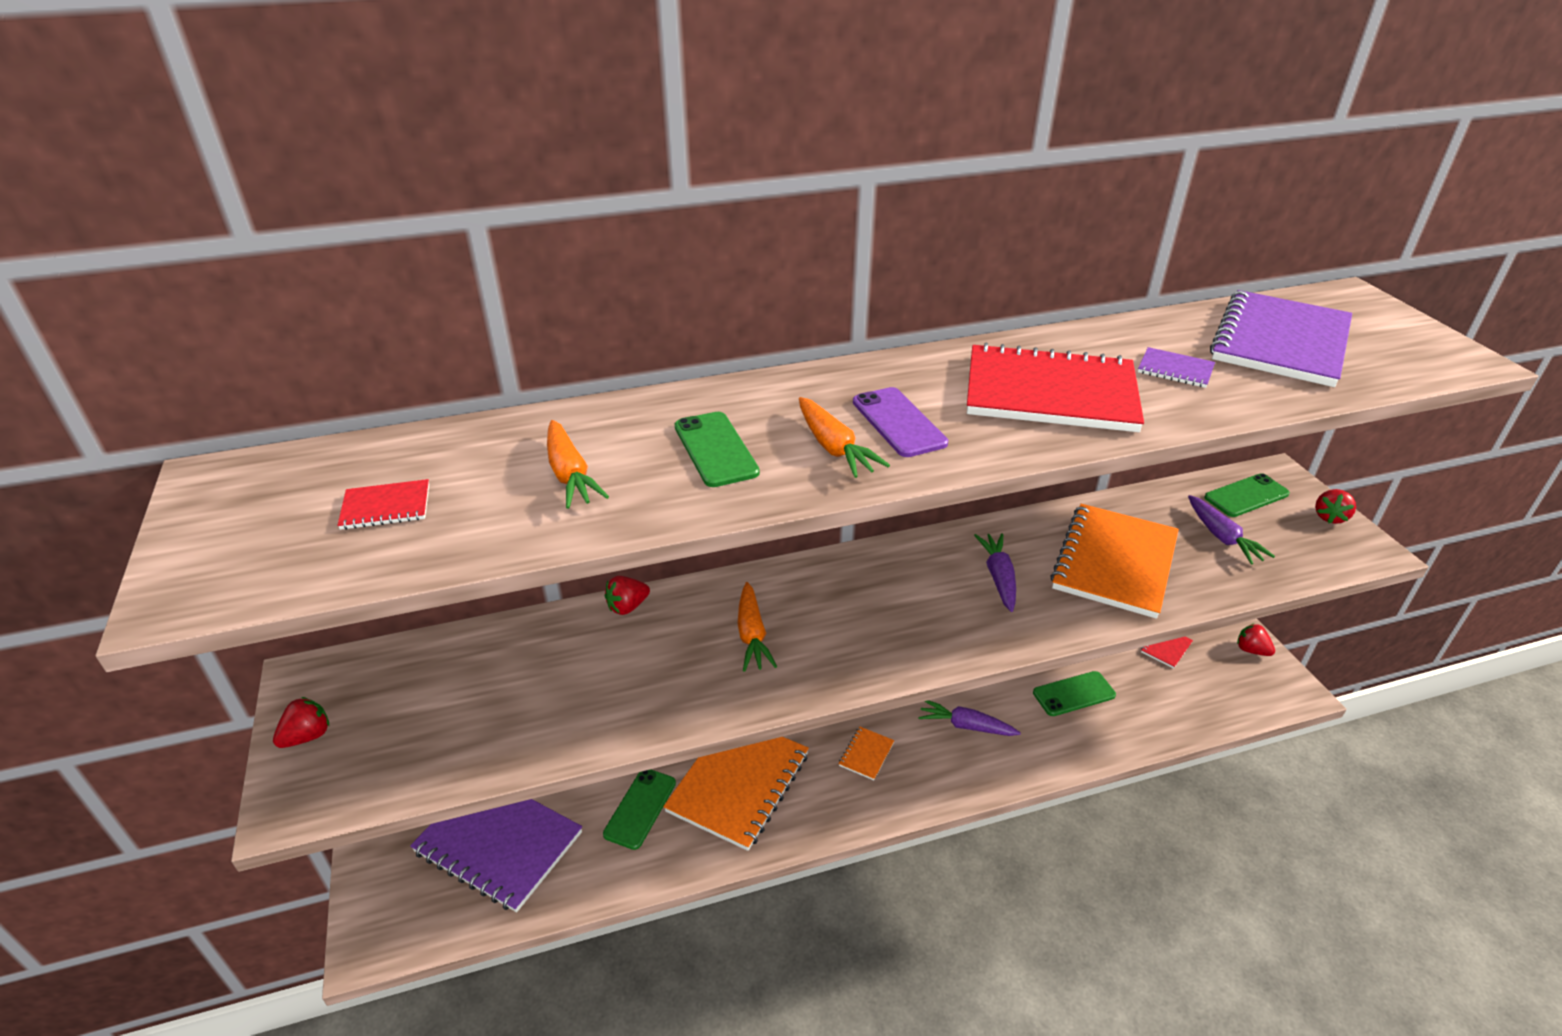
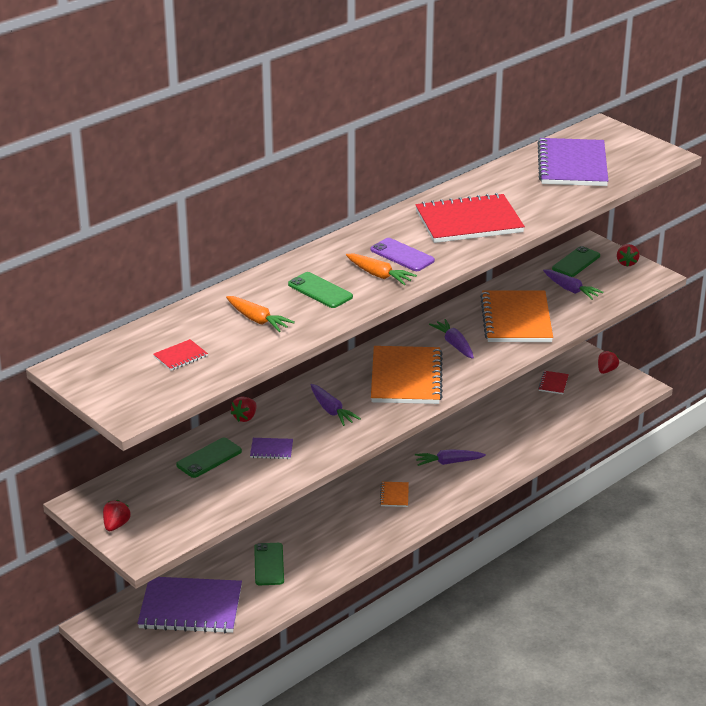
camera: 25 degrees left, 5 degrees down
orange notebook [663,737,809,851] -> orange notebook moved to [371,346,443,404]
orange carrot [737,582,777,671] -> purple carrot [311,384,361,426]
green phone [1033,671,1116,716] -> green phone moved to [176,438,242,478]
purple notebook [1138,347,1215,388] -> purple notebook moved to [250,438,293,459]
red strawberry [1237,623,1275,656] -> red strawberry turned 105 degrees clockwise [598,351,619,374]

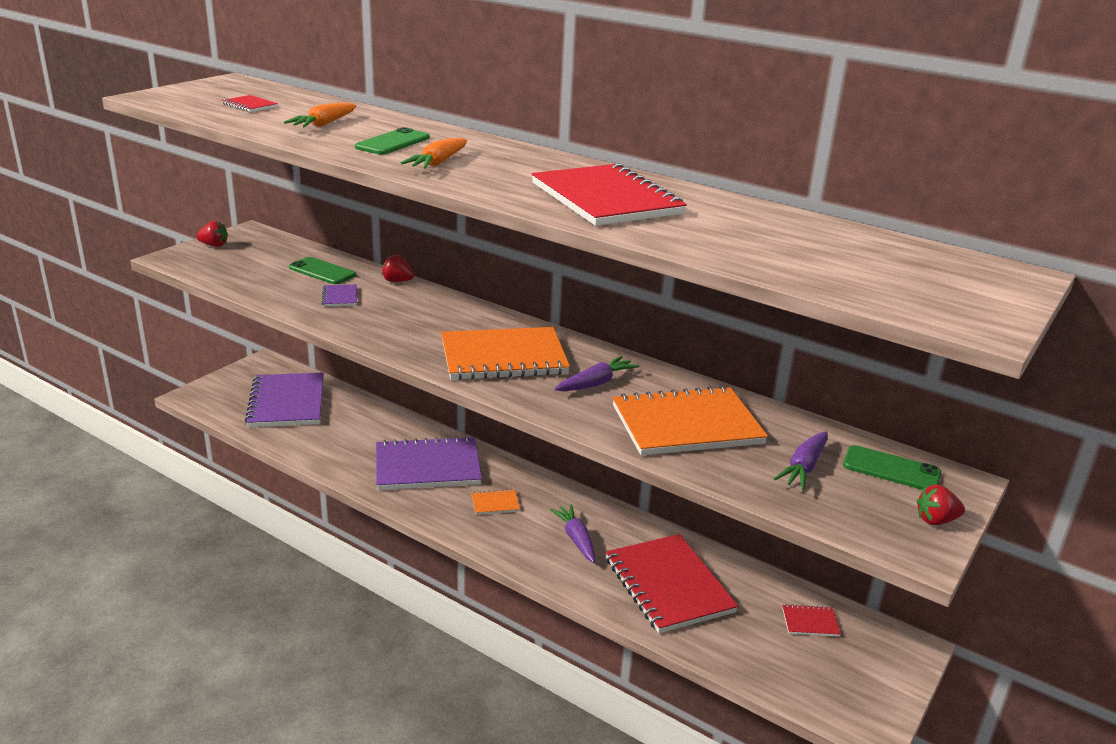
camera: 75 degrees right, 5 degrees down
green phone [254,543,284,585] -> none
purple carrot [311,384,361,426] -> none
purple phone [370,238,435,271] -> none
purple notebook [537,138,608,186] -> purple notebook moved to [376,436,482,490]
red strawberry [598,351,619,374] -> none
none -> red notebook [606,534,738,633]

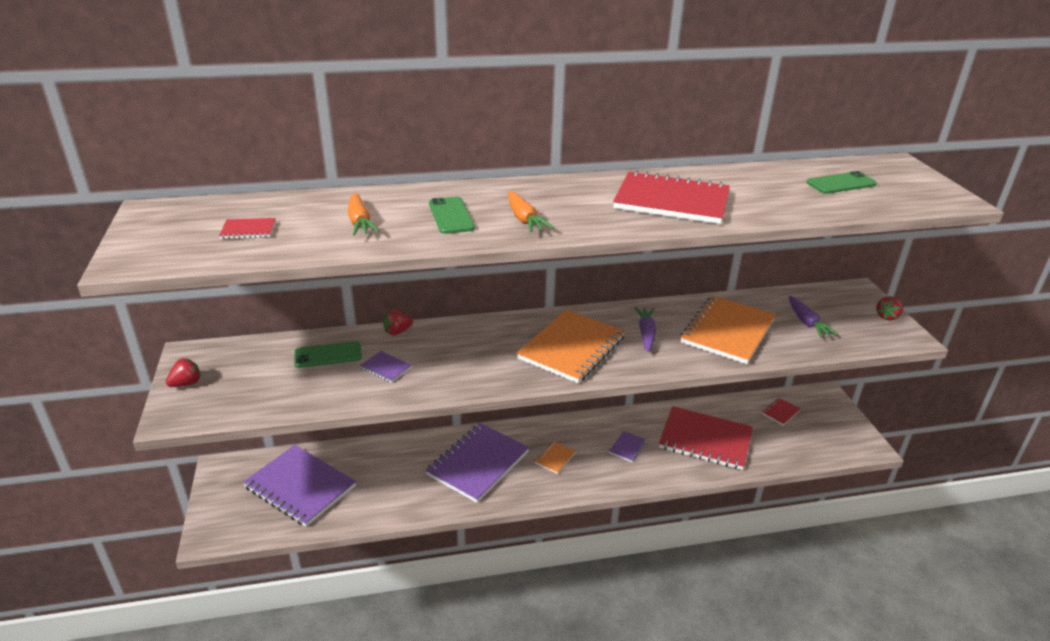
camera: 45 degrees left, 5 degrees up
purple carrot [550,504,595,563] -> purple notebook [609,431,647,462]
green phone [843,445,941,490] -> green phone moved to [806,171,877,194]

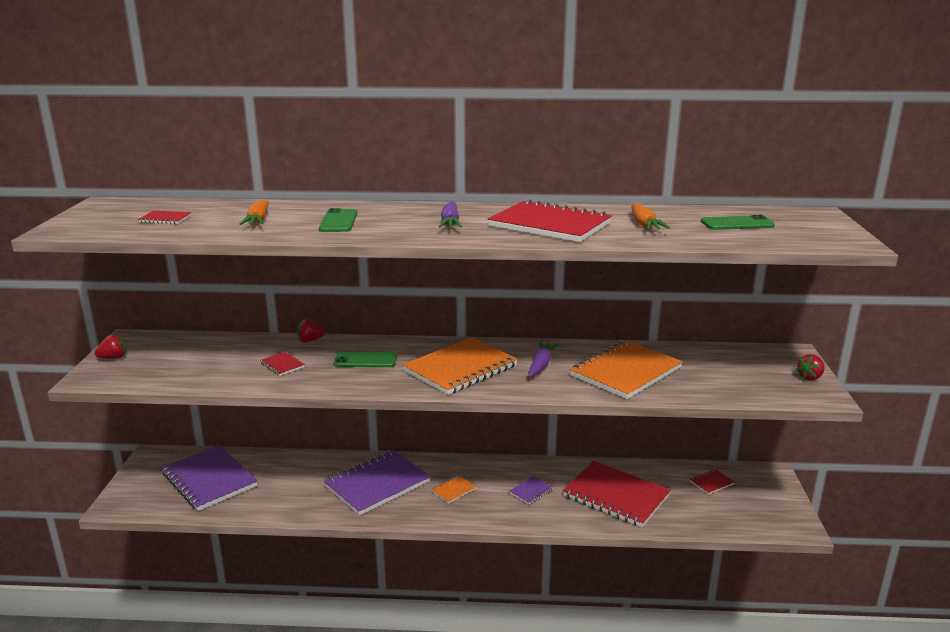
camera: 15 degrees right, 10 degrees down
green phone [294,341,362,368] -> green phone moved to [334,351,397,367]
purple notebook [360,351,412,383] -> red notebook [260,352,305,376]
orange carrot [508,191,554,233] -> orange carrot moved to [631,203,670,230]
purple carrot [789,296,838,338] -> purple carrot moved to [439,201,462,227]

